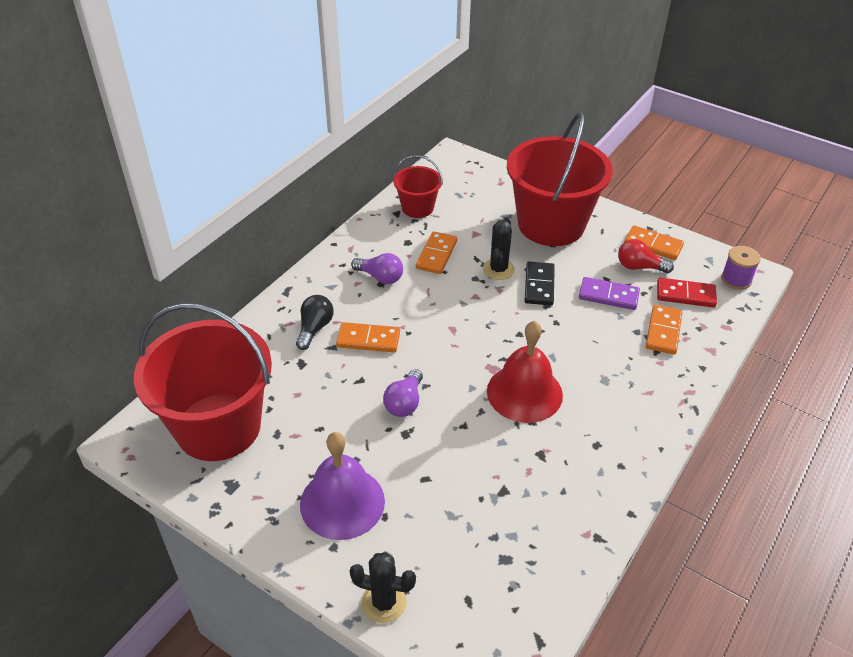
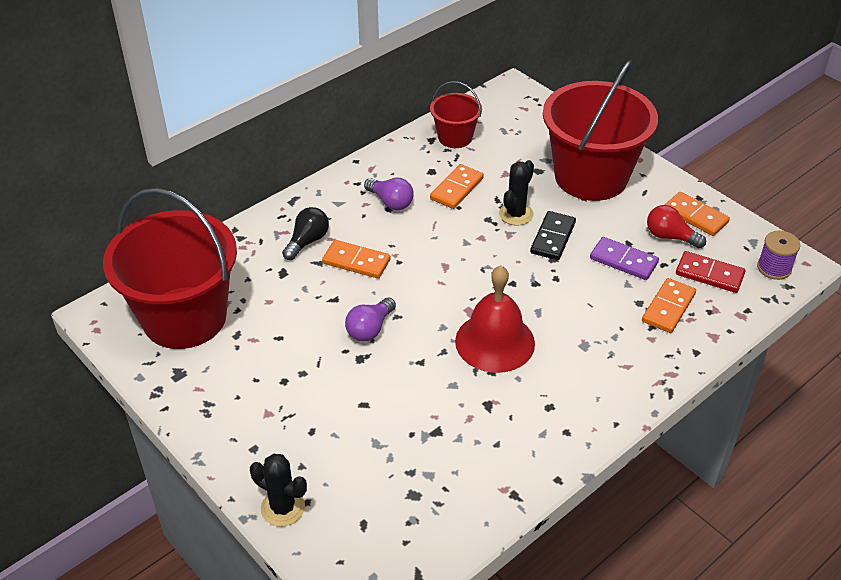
camera: 15 degrees right, 0 degrees up
purple bell [300,432,385,540] -> none

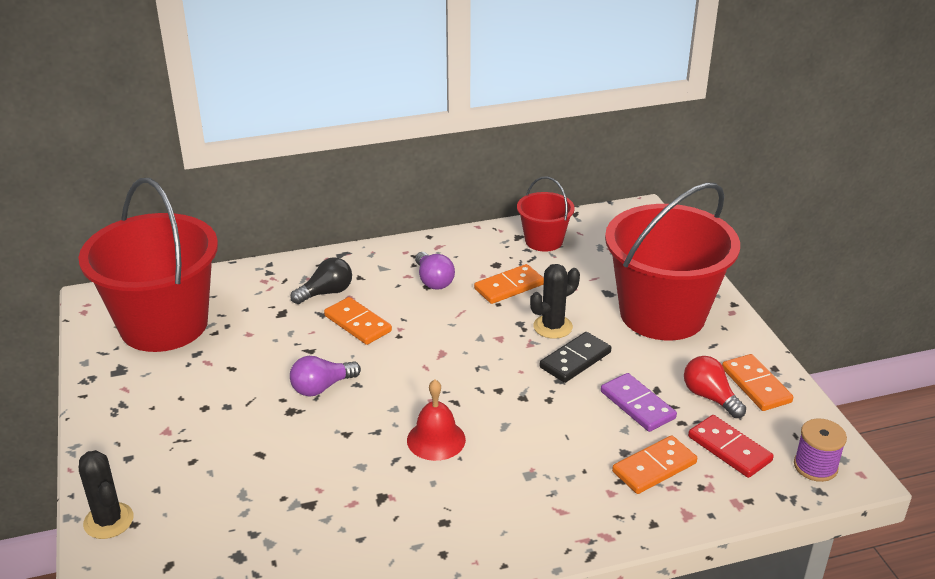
camera: 25 degrees right, 10 degrees down
red bell [455,265,535,373] -> red bell [407,380,466,461], size x0.64

